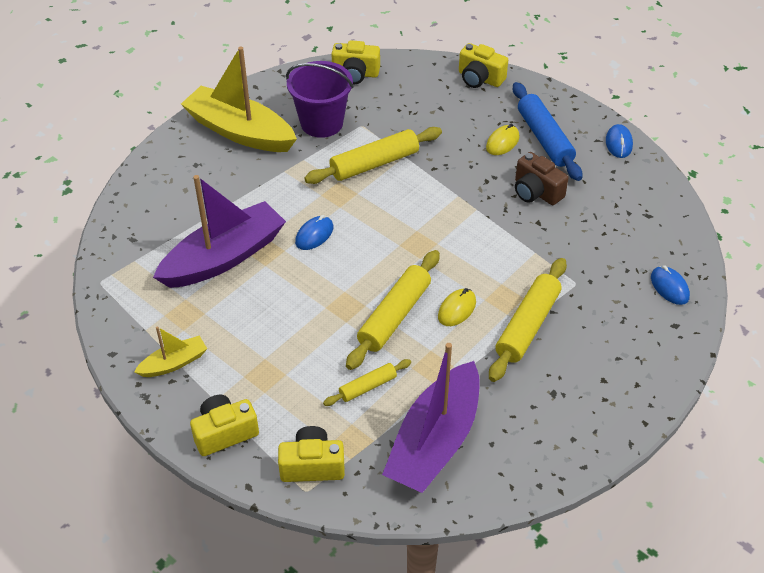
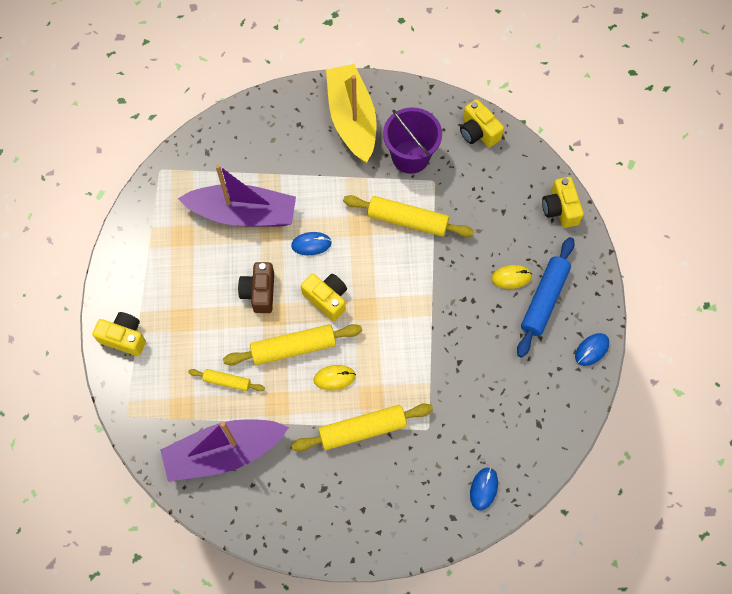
camera: 45 degrees right, 20 degrees up
yellow boat [134,326,207,377] -> none
yellow camera [278,426,345,482] -> yellow camera moved to [301,273,347,321]
brown camera [515,152,569,205] -> brown camera moved to [238,262,274,313]

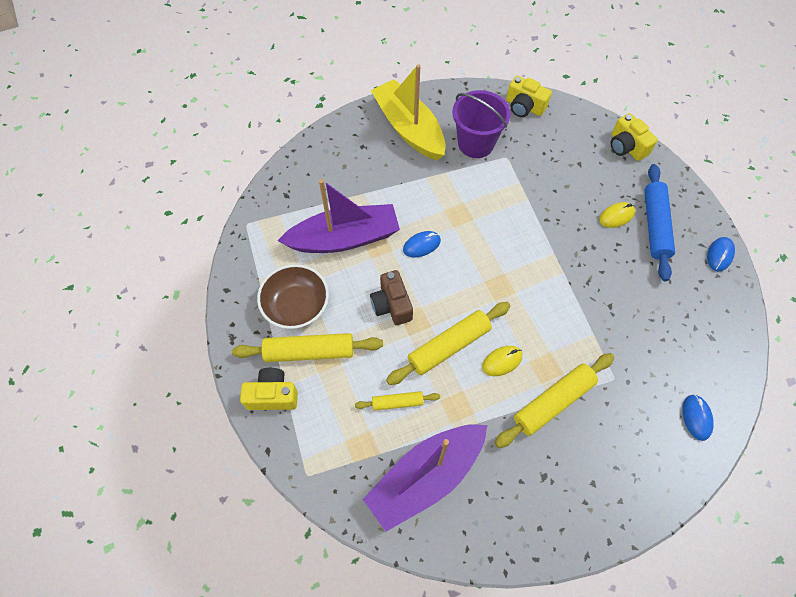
camera: 20 degrees left, 5 degrees down
yellow camera [301,273,347,321] -> none
yellow rolling pin [343,195,474,237] -> yellow rolling pin moved to [232,333,383,362]
none -> brown bowl [257,264,329,329]

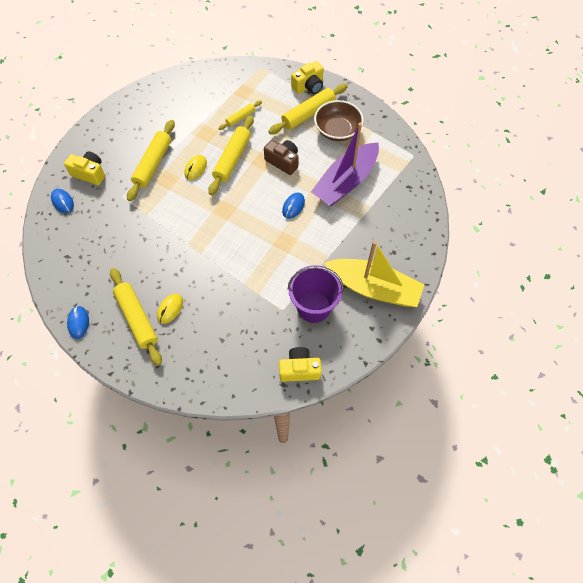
camera: 145 degrees right, 0 degrees up
purple boat [363,424,487,532] -> none
yellow camera [611,113,658,161] -> yellow camera moved to [64,151,105,185]
blue rolling pin [645,164,675,281] -> yellow rolling pin [110,268,162,366]

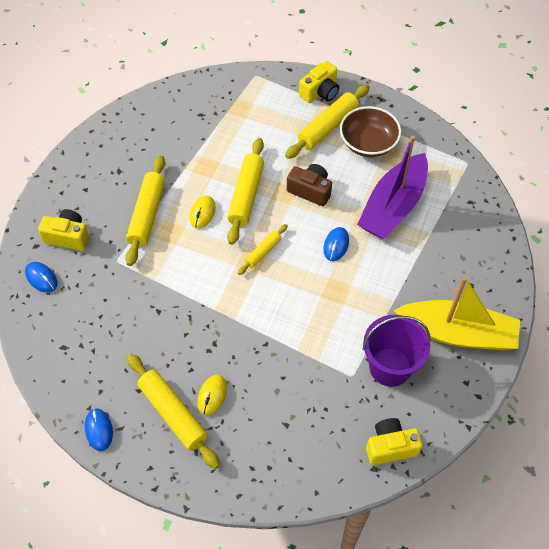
camera: 10 degrees left, 5 degrees down
yellow rolling pin [218,100,262,130] -> yellow rolling pin moved to [238,224,288,275]

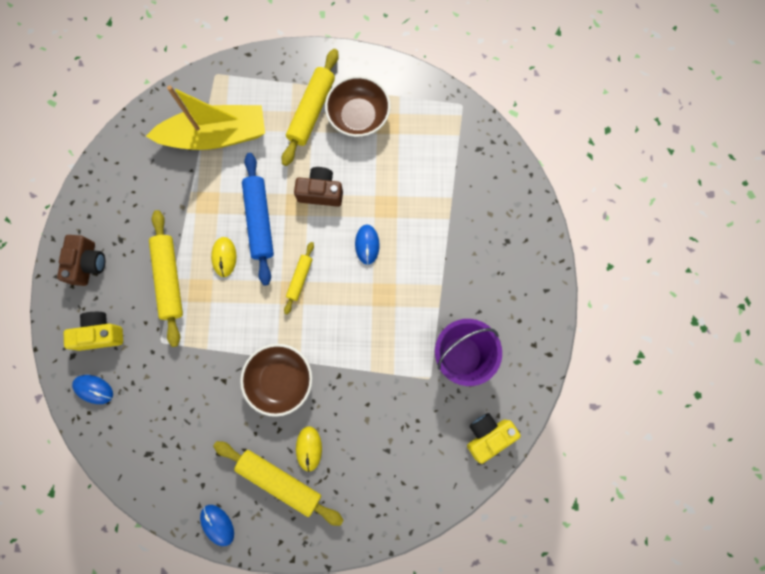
camera: 20 degrees left, 20 degrees up
yellow rolling pin [227,138,264,245] -> blue rolling pin [242,153,274,285]
yellow camera [299,61,339,103] -> none
purple boat [357,135,428,239] -> none
yellow boat [393,276,520,350] -> yellow boat moved to [146,85,265,150]
none -> brown camera [57,235,105,286]
none -> brown bowl [240,344,312,417]

